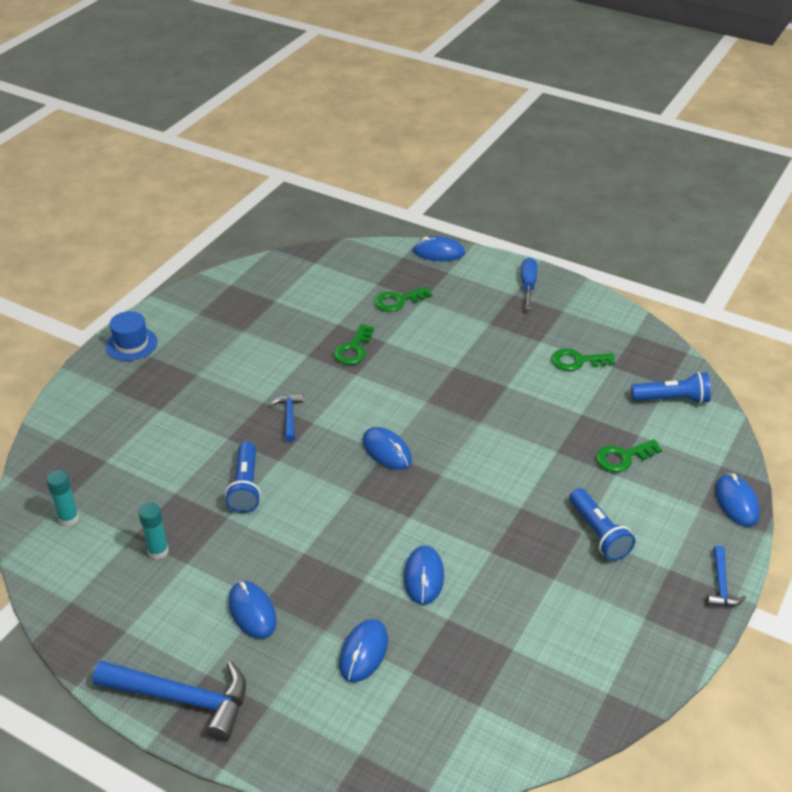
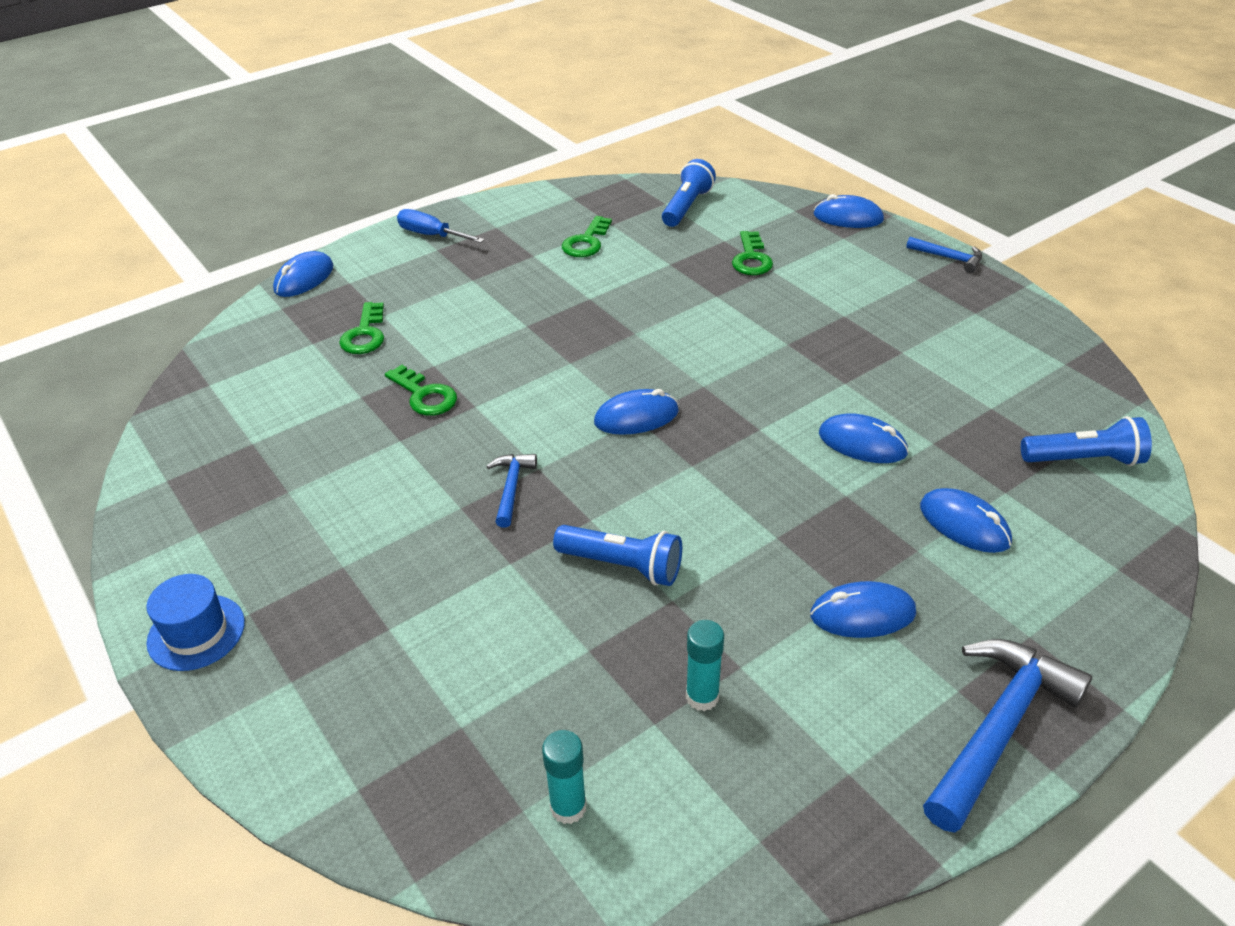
camera: 65 degrees left, 0 degrees up
blue hammer [270,393,303,442] -> blue hammer turned 75 degrees clockwise [486,454,537,528]
blue flashlight [569,488,635,561] -> blue flashlight moved to [1021,416,1152,466]

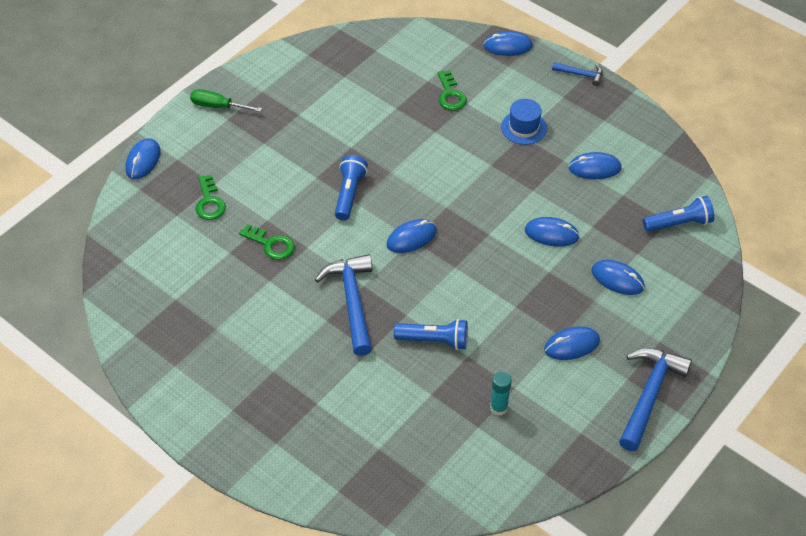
camera: 15 degrees left, 10 degrees up
blue hat [146,574,245,671] -> blue hat moved to [501,99,547,145]
blue screwdriver [397,209,485,243] -> green screwdriver [190,89,262,112]
blue hammer [486,454,537,528] -> blue hammer [315,254,373,356], size x1.96
turquoise glue stick [542,730,587,824] -> none
green key [562,216,612,257] -> none
blue flashlight [662,159,716,227] -> blue flashlight moved to [335,155,368,220]
none -> blue mouse [569,152,622,179]

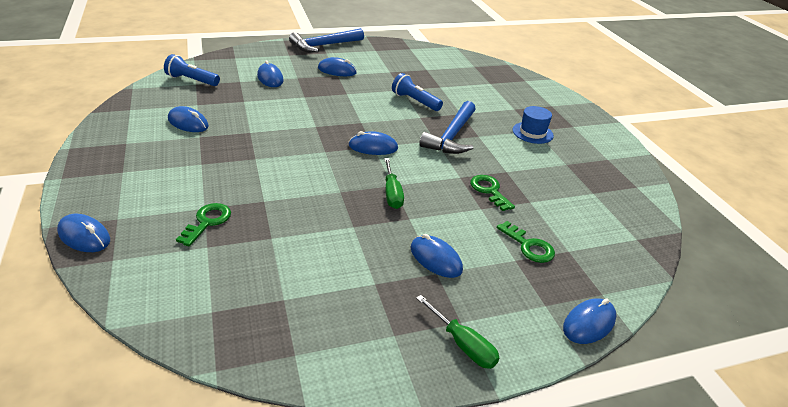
camera: 150 degrees left, 15 degrees down
green key [195,175,226,220] -> green key turned 120 degrees clockwise [497,221,555,263]
blue flashlight [335,155,368,220] -> green screwdriver [384,158,404,209]
turquoise glue stick [490,371,512,416] -> none
blue hat [501,99,547,145] -> blue hat moved to [513,106,554,144]
blue mouse [525,217,580,247] -> blue mouse moved to [410,234,463,278]
blue hammer [552,62,603,86] -> none

